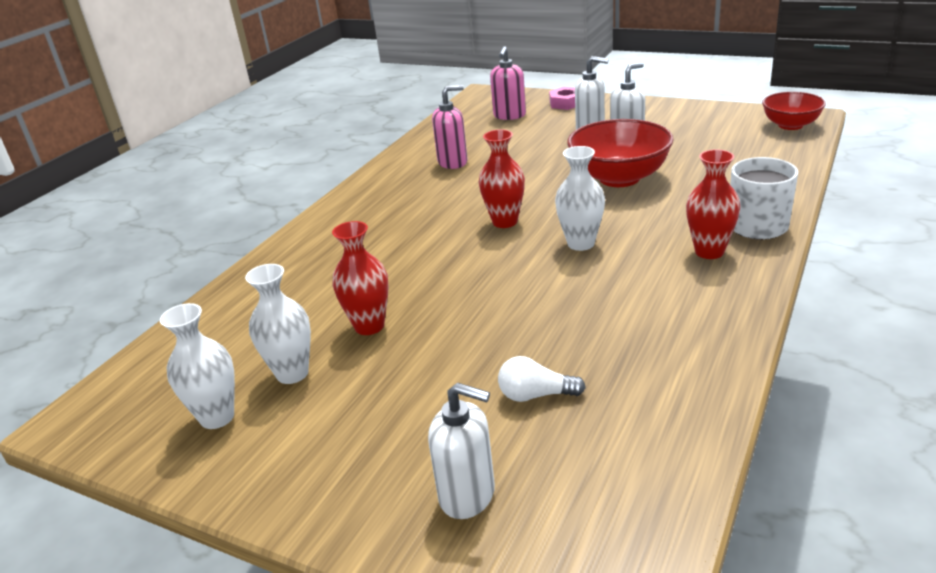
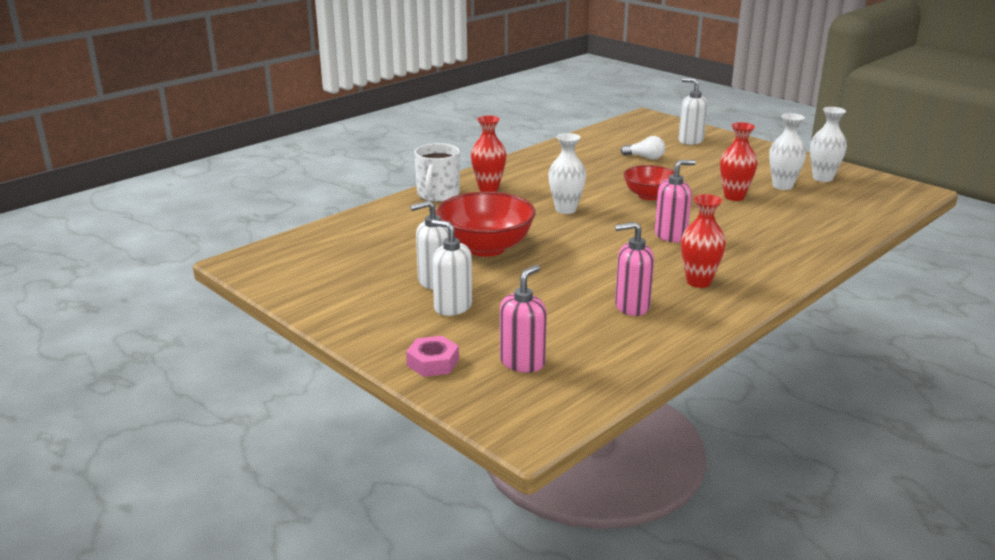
camera: 165 degrees left, 5 degrees down
red vase [479,130,525,228] -> red vase moved to [681,194,726,288]
red bowl [762,92,826,130] -> red bowl moved to [624,165,674,200]
none -> pink soap dispenser [655,160,696,243]

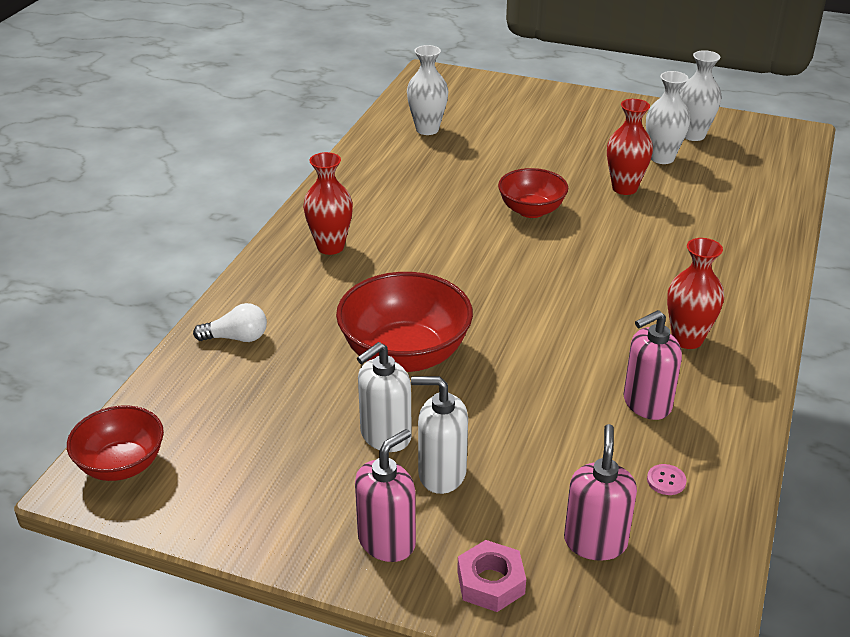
camera: 25 degrees left, 10 degrees up
white mug [414,143,460,202] -> none
white vase [548,133,586,214] -> white vase moved to [407,45,449,135]
white light bulb [621,136,665,160] -> white light bulb moved to [193,303,267,342]
pink soap dispenser [655,160,696,243] -> pink soap dispenser moved to [355,429,416,562]
white soap dispenser [678,78,708,145] -> none
none -> red bowl [67,405,164,481]
none -> pink button [647,464,686,495]

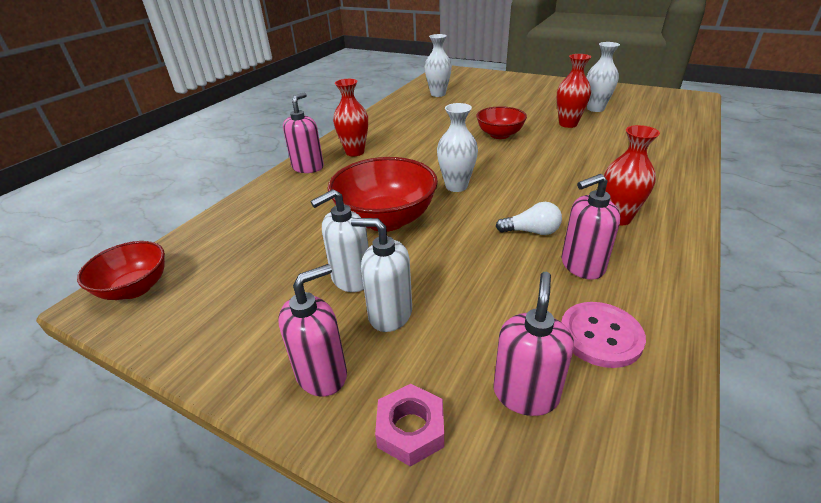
camera: 10 degrees right, 0 degrees up
white light bulb [193,303,267,342] -> white light bulb moved to [496,202,562,235]
pink button [647,464,686,495] -> pink button [561,302,646,368], size x2.12
white vase [680,50,722,141] -> white vase moved to [437,103,478,192]
none -> pink soap dispenser [283,92,324,173]

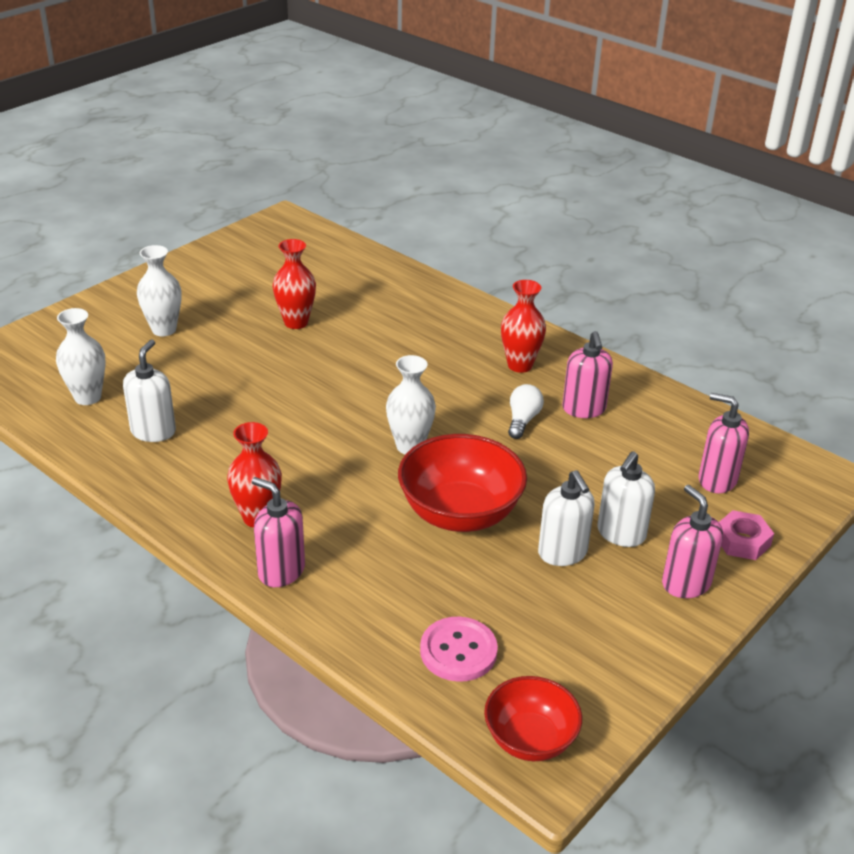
camera: 80 degrees left, 0 degrees up
red bowl [476,106,527,139] -> none
pink button [561,302,646,368] -> pink button moved to [420,617,498,682]
white vase [586,42,620,112] -> white vase moved to [137,245,182,336]
none -> white soap dispenser [123,340,176,442]

